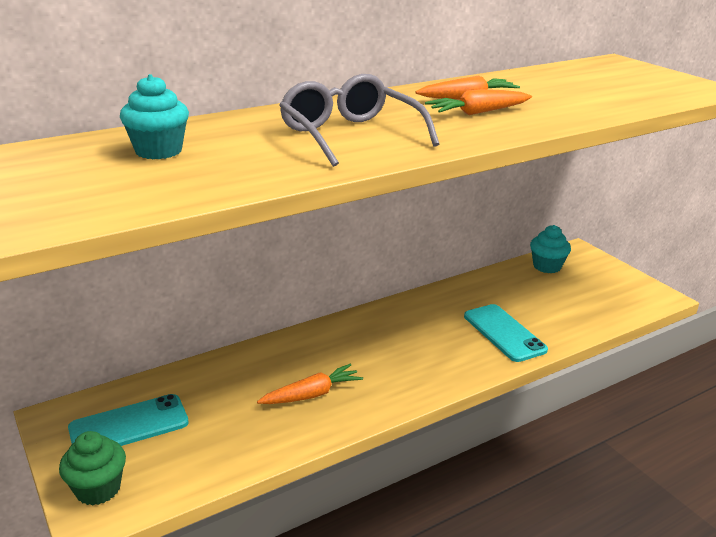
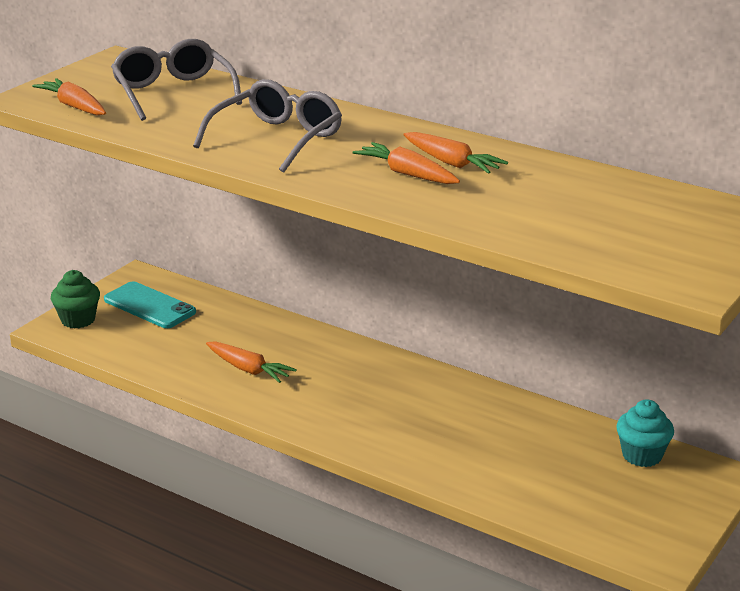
camera: 65 degrees right, 0 degrees up
turquoise cupcake [120,74,189,159] -> grey glasses [111,39,242,121]
turquoise phone [464,304,548,362] -> none
none -> orange carrot [32,78,106,115]

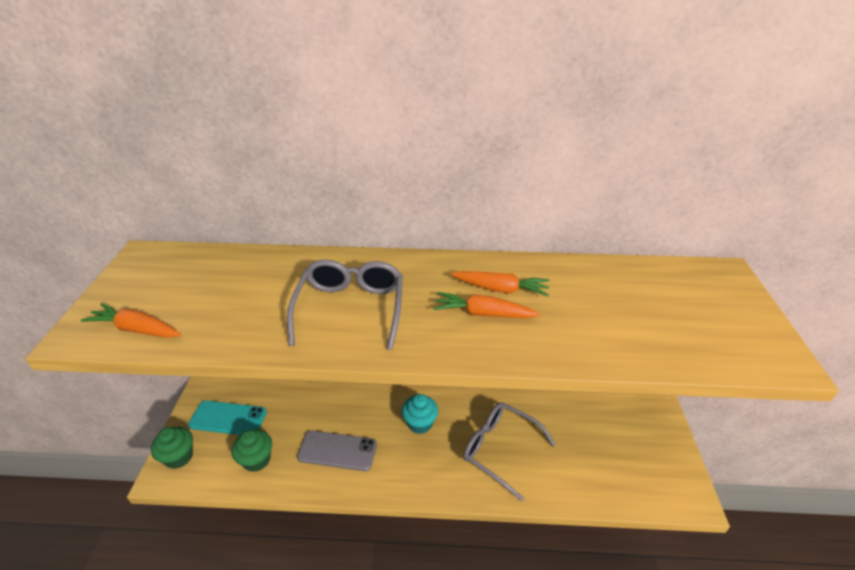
camera: 30 degrees left, 10 degrees up
grey glasses [111,39,242,121] -> grey glasses moved to [463,402,556,501]
orange carrot [206,341,297,383] -> grey phone [297,430,377,471]
turquoise cupcake [616,400,674,467] -> turquoise cupcake moved to [401,394,438,434]
none -> green cupcake [232,430,272,472]

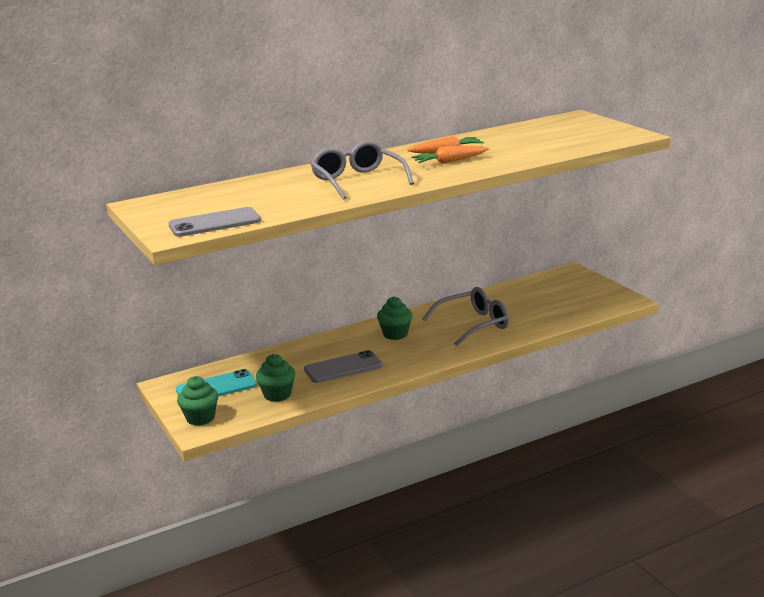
camera: 30 degrees left, 15 degrees down
orange carrot [81,303,181,338] -> grey phone [169,207,261,237]
turquoise cupcake [401,394,438,434] -> green cupcake [377,296,412,340]
grey glasses [463,402,556,501] -> grey glasses turned 150 degrees clockwise [423,287,509,347]

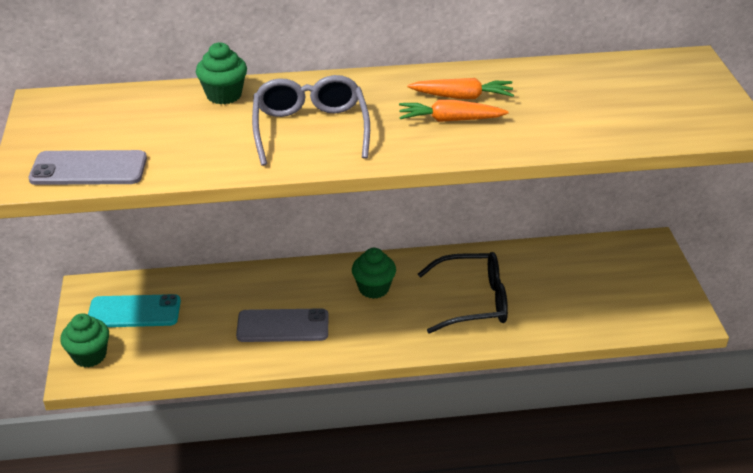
camera: 20 degrees right, 15 degrees up
green cupcake [256,354,295,402] -> green cupcake moved to [196,42,247,104]
grey glasses [423,287,509,347] -> black glasses [418,252,508,334]

